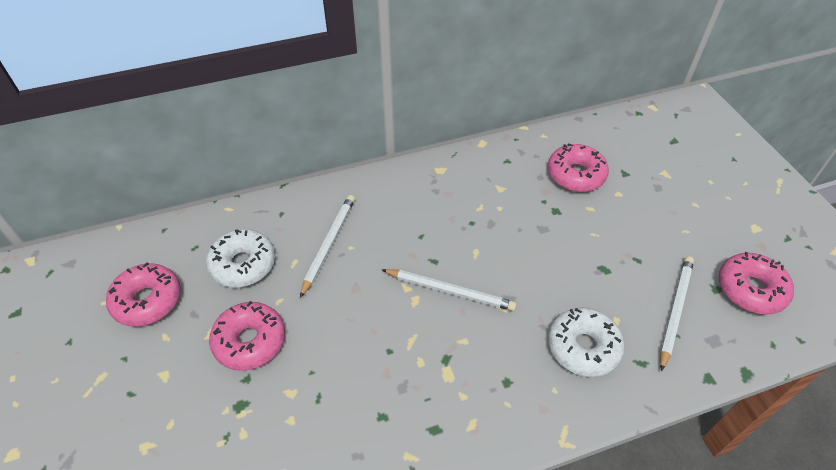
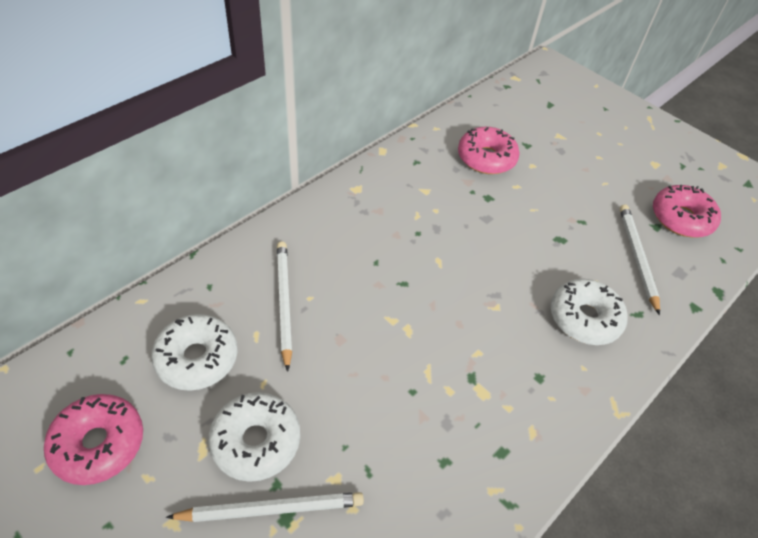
camera: 30 degrees left, 0 degrees up
pink donut [209,301,285,371] -> white donut [208,392,300,482]
white pencil [382,269,517,311] -> white pencil moved to [166,492,364,522]

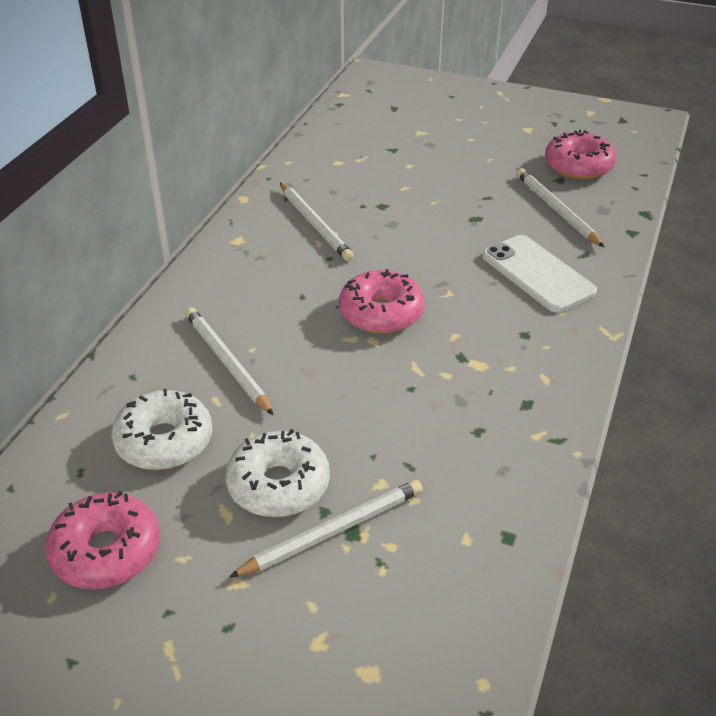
camera: 20 degrees left, 10 degrees down
pink donut [458,127,520,174] -> pink donut moved to [339,269,424,334]
white donut [551,279,628,345] -> white phone [482,235,597,313]
none -> white pencil [280,183,354,261]

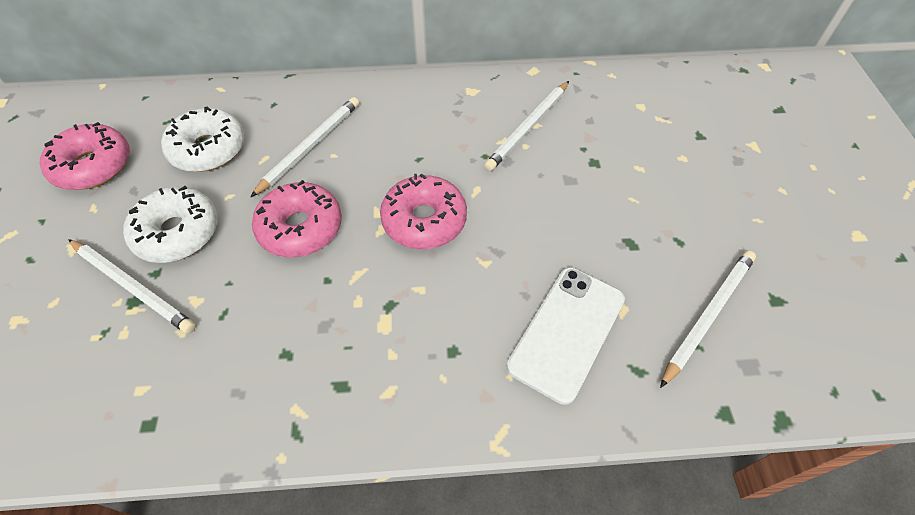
camera: 65 degrees right, 15 degrees up
pink donut [545,130,616,180] -> pink donut moved to [252,180,342,258]

